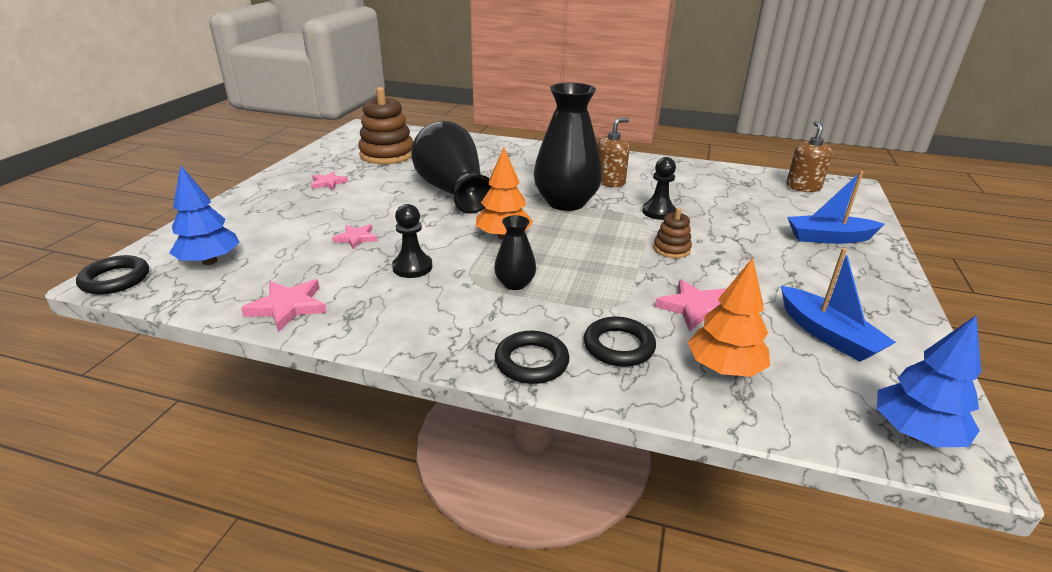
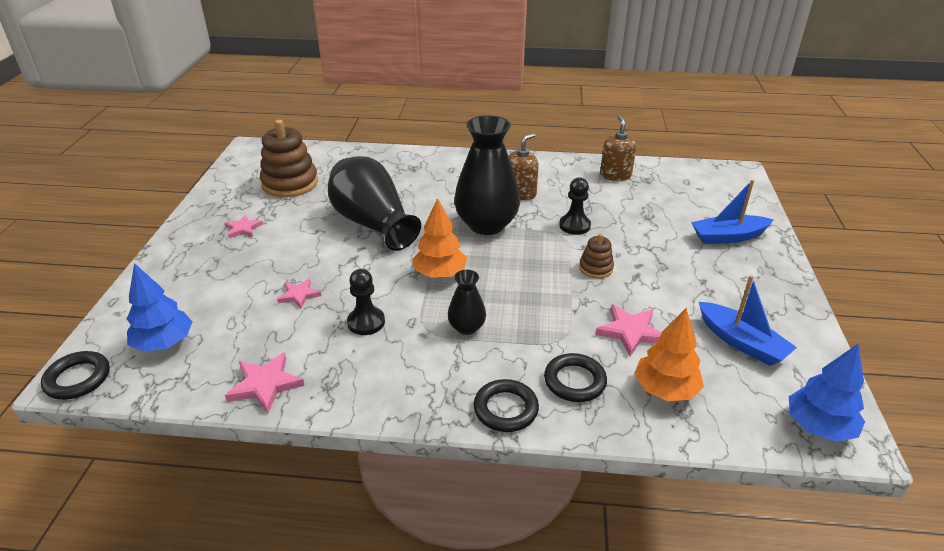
camera: 10 degrees left, 5 degrees up
brown soap dispenser [786,121,833,192] -> brown soap dispenser moved to [600,115,637,181]

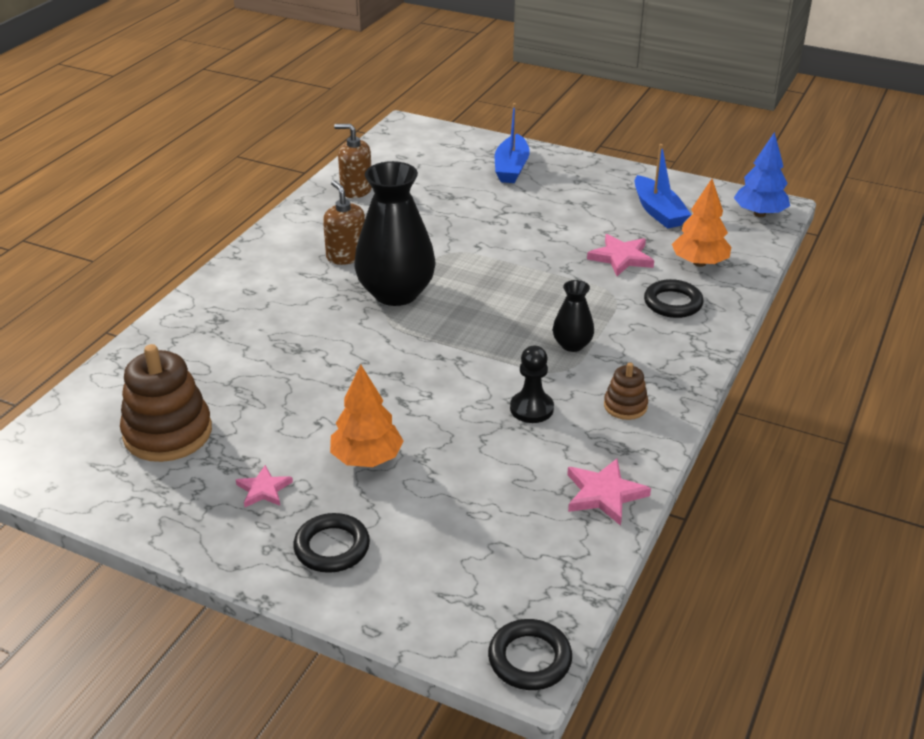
camera: 70 degrees left, 0 degrees up
blue tree [127,263,193,352] -> none
pink star [277,278,321,309] -> none
black vase [328,156,421,251] -> none
orange tree [412,198,467,278] -> orange tree moved to [330,365,404,467]
black ring [473,379,539,432] -> black ring moved to [293,513,370,573]
black pawn [559,177,591,235] -> none
brown stacking toy [579,233,614,278] -> brown stacking toy moved to [604,362,648,420]
blue boat [699,275,797,366] -> blue boat turned 90 degrees clockwise [635,144,691,229]

